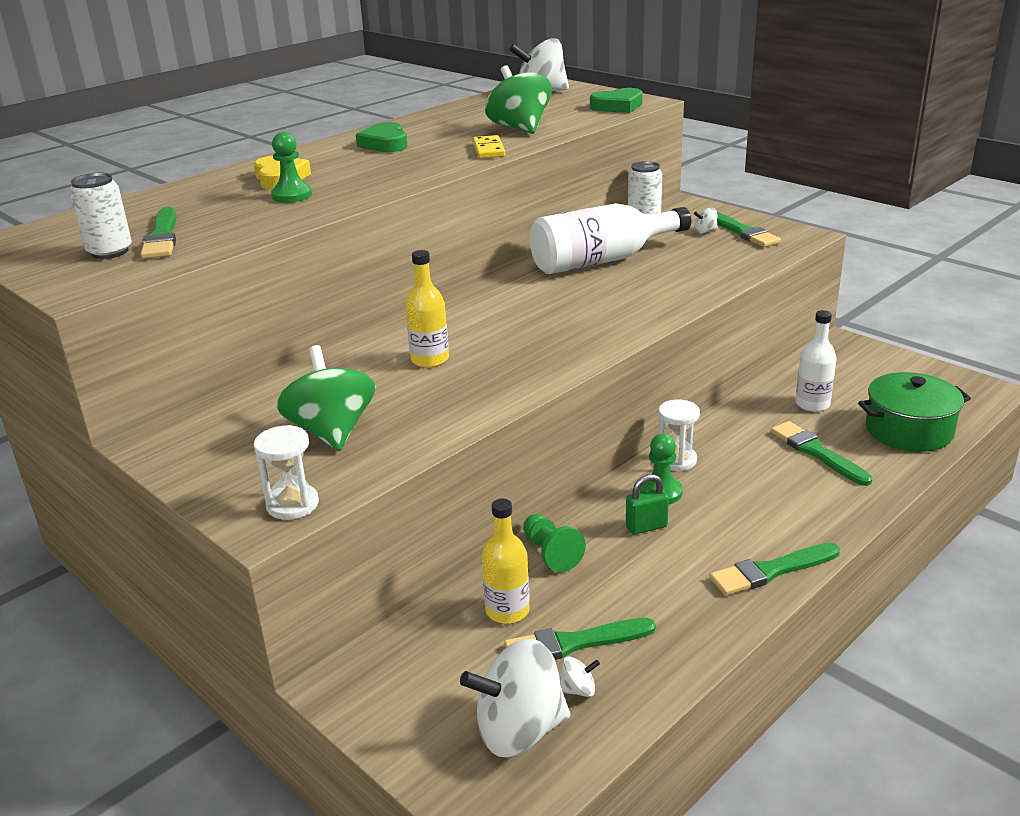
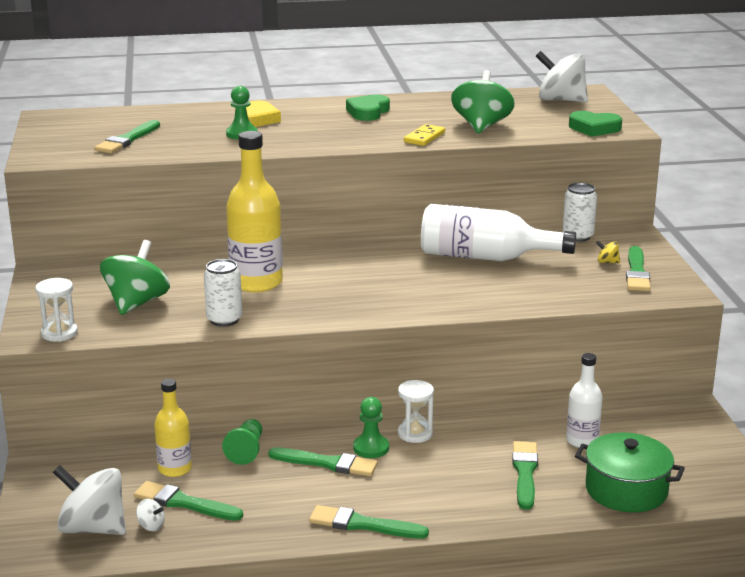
camera: 35 degrees right, 5 degrees down
white can [70,172,132,259] -> white can moved to [204,259,242,327]
yellow bottle [405,250,449,368] -> yellow bottle [226,131,283,293], size x1.72
green padlock [626,474,669,535] -> green brush [268,447,378,476]
white spinning top [694,208,718,234] -> yellow spinning top [596,241,620,263]

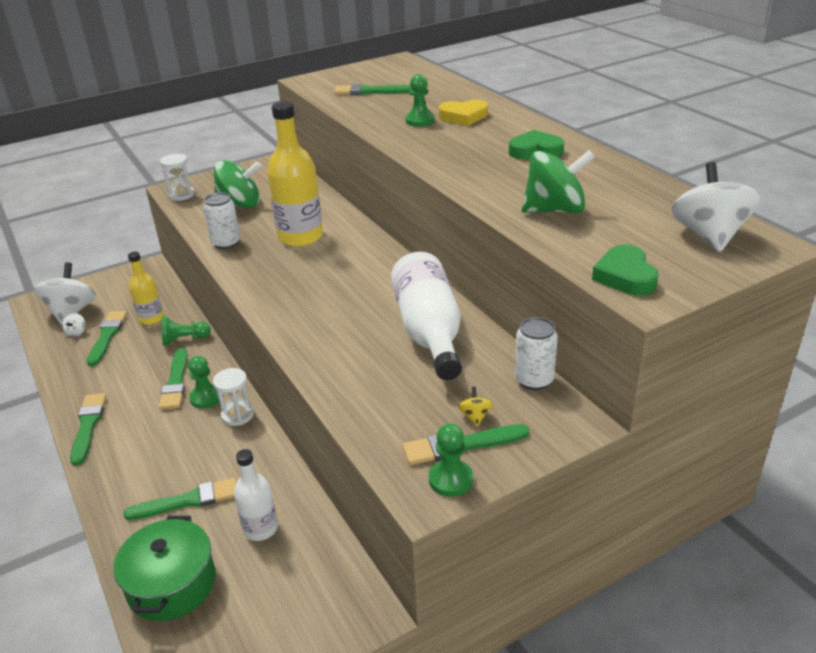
camera: 70 degrees right, 10 degrees up
yellow domino [404,124,445,146] -> none
none -> green pawn [429,423,473,497]

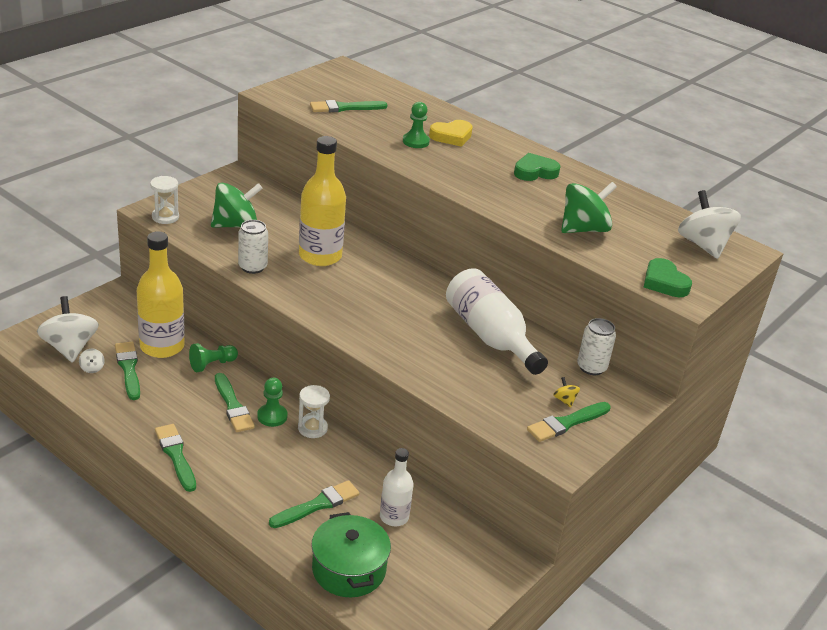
camera: 25 degrees left, 0 degrees up
yellow bottle [128,252,164,325] -> yellow bottle [137,231,185,358], size x1.72
green pawn [429,423,473,497] -> none

